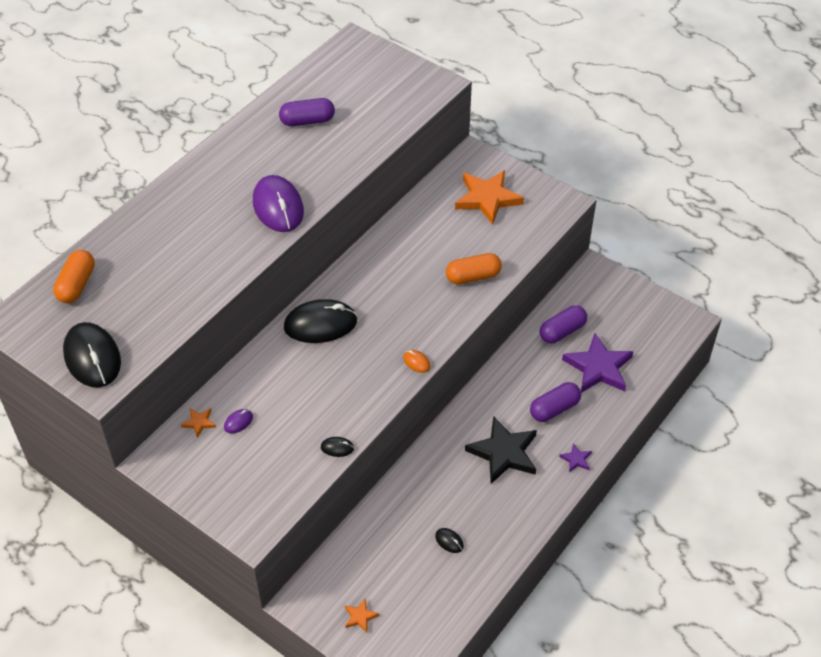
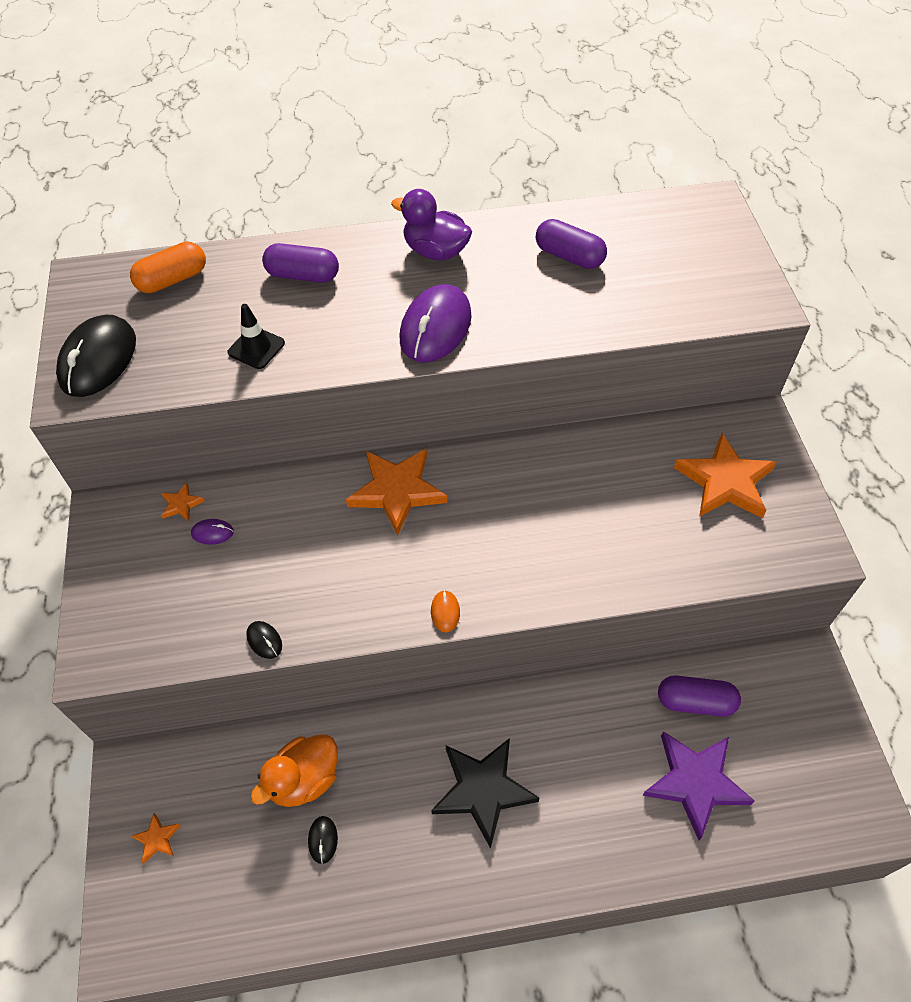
camera: 45 degrees right, 5 degrees up
black mouse [284,299,357,343] -> orange star [346,449,447,536]
orange capsule [446,253,502,284] -> none
purple capsule [530,382,581,422] -> purple capsule moved to [262,243,339,283]
purple star [559,443,592,472] -> none
none -> black traffic cone [227,304,285,369]
none -> orange duck [250,734,338,807]
none -> purple duck [391,189,472,261]

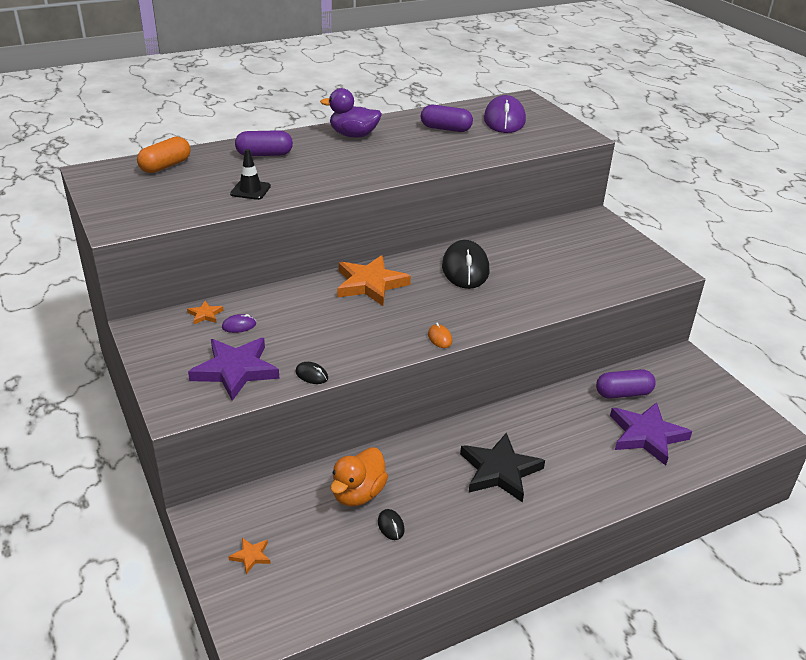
camera: 20 degrees left, 20 degrees down
black mouse [56,315,136,397] -> black mouse moved to [442,240,489,289]
purple mouse [399,284,472,363] -> purple mouse moved to [484,95,526,133]
orange star [674,433,776,518] -> none
none -> purple star [188,338,279,401]

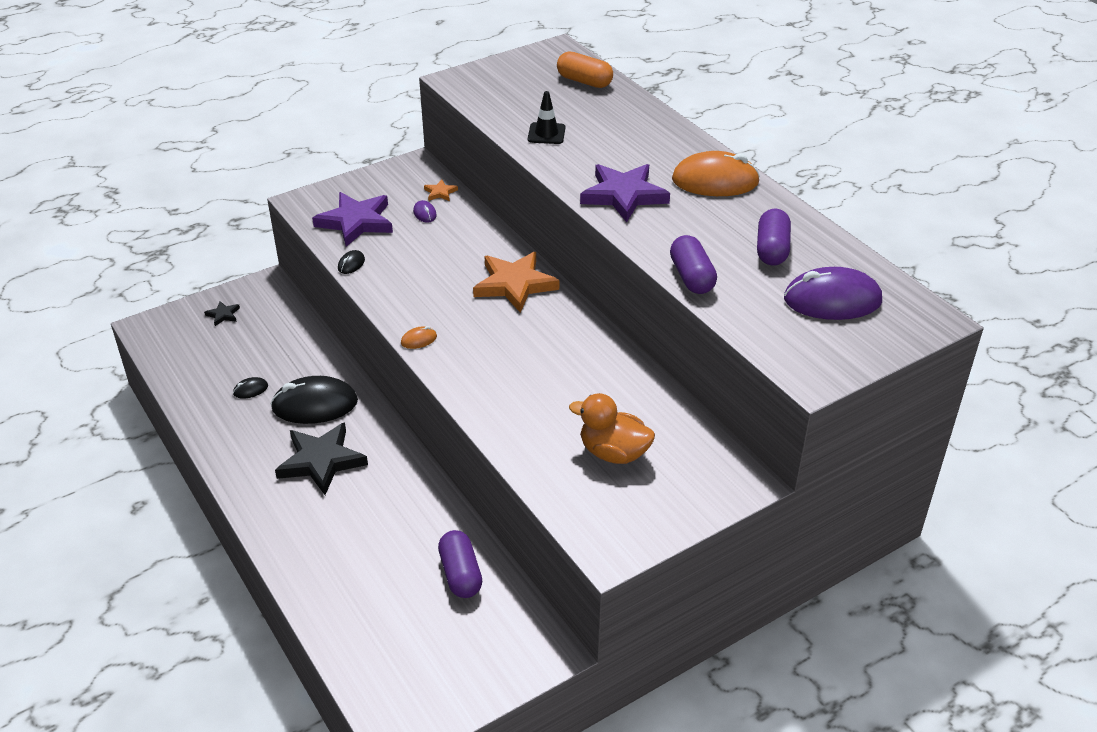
camera: 85 degrees right, 5 degrees up
orange star [228,538,271,574] -> black star [204,301,240,326]
purple capsule [235,130,293,156] -> purple capsule moved to [670,235,717,294]
purple duck [320,88,382,138] -> orange mouse [672,151,760,196]
orange duck [330,448,388,507] -> orange duck moved to [569,393,655,464]
black mouse [442,240,489,289] -> black mouse moved to [271,376,358,424]
purple star [610,402,692,466] -> purple star moved to [580,164,670,222]

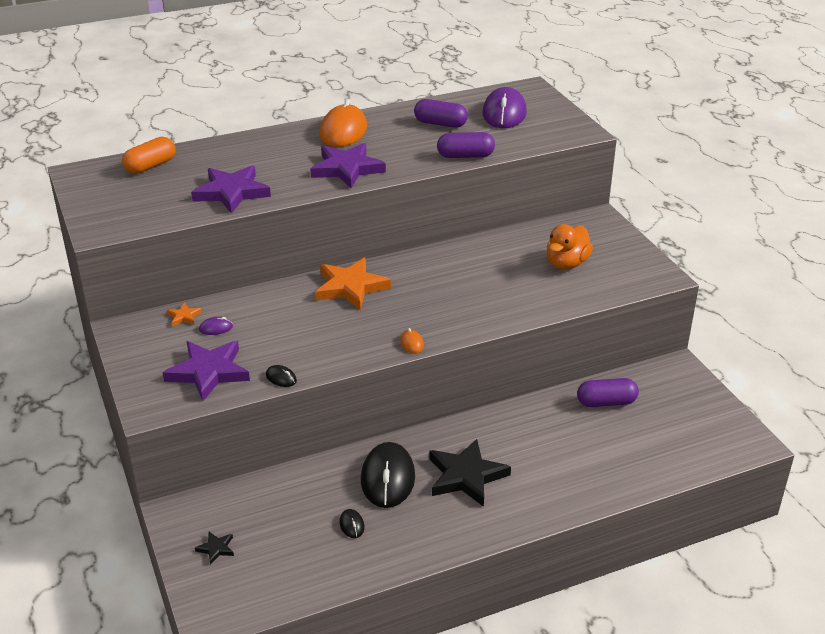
camera: 80 degrees left, 5 degrees down
black traffic cone [528,91,565,144] -> purple star [191,166,271,214]

